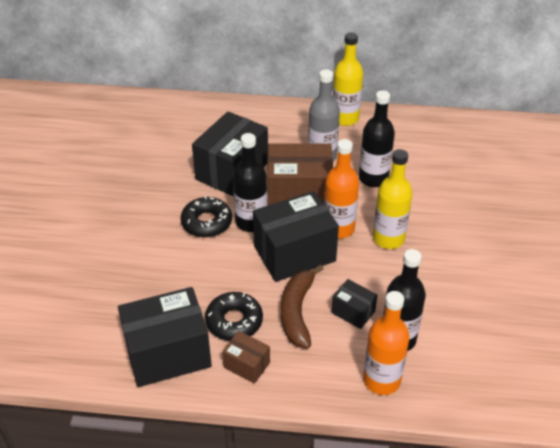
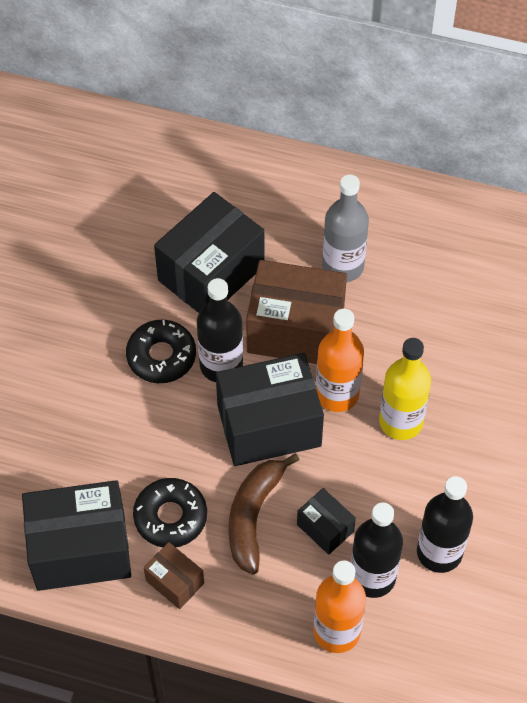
camera: 10 degrees right, 15 degrees up
yellow bottle [333,33,363,126] -> none
black bottle [359,90,395,187] -> black bottle moved to [417,476,473,573]

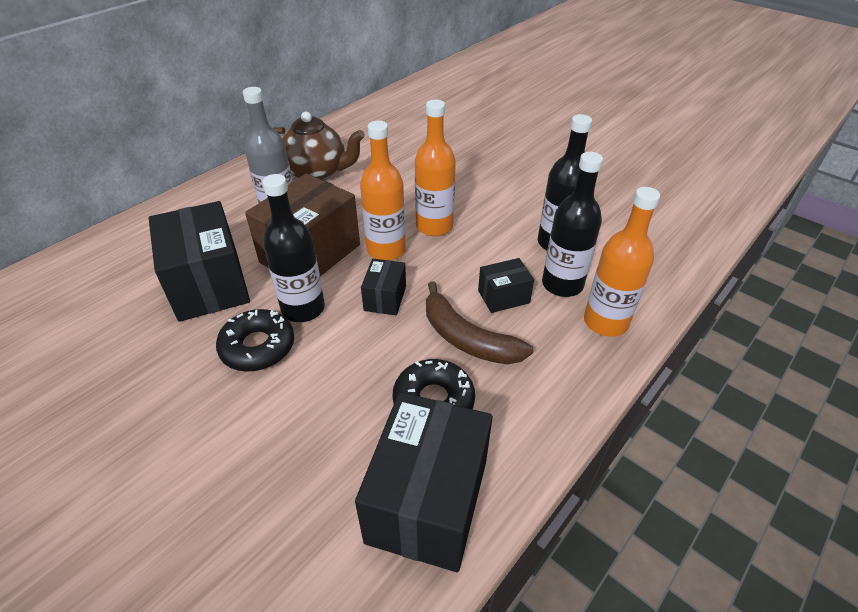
camera: 65 degrees left, 15 degrees down
brown box [144,542,204,609] -> none
black box [216,353,324,466] -> black box [361,259,406,315], size x0.49
yellow bottle [379,338,431,440] -> orange bottle [415,100,456,236]
none -> brown teapot [273,112,365,180]

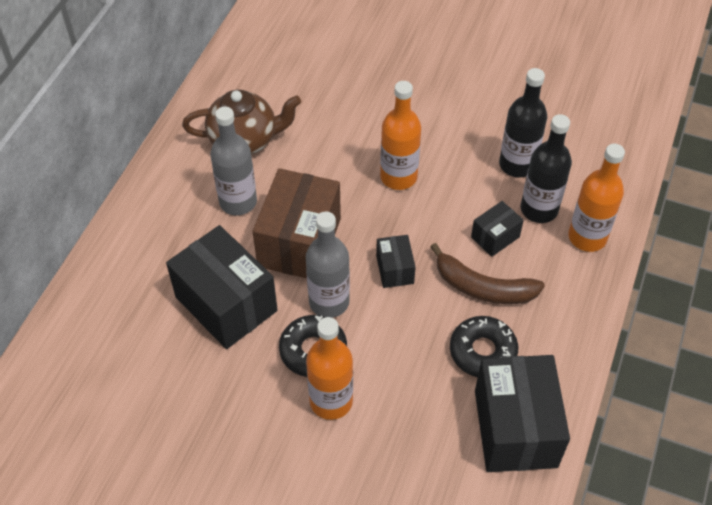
camera: 20 degrees left, 10 degrees up
black bottle [262,174,325,322] -> grey bottle [306,212,350,318]
orange bottle [360,121,406,260] -> orange bottle moved to [306,317,353,420]

